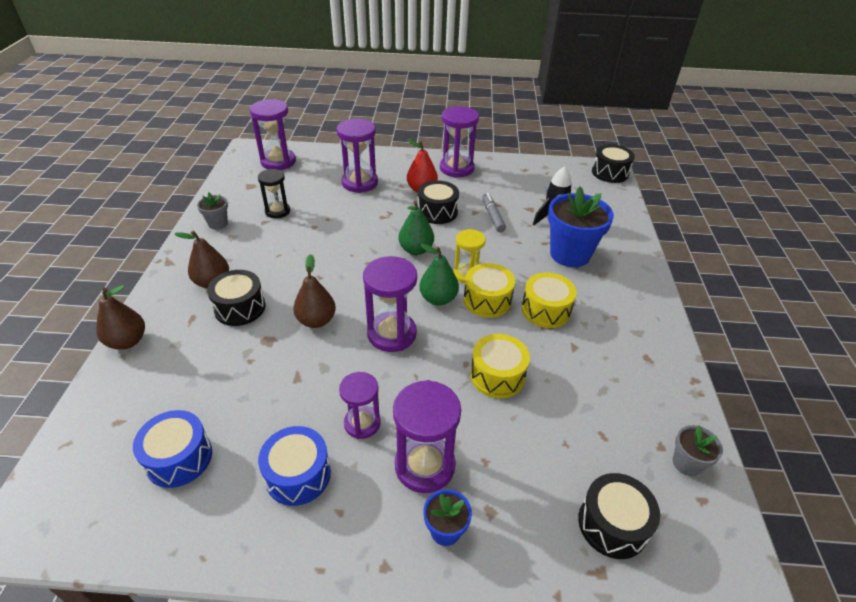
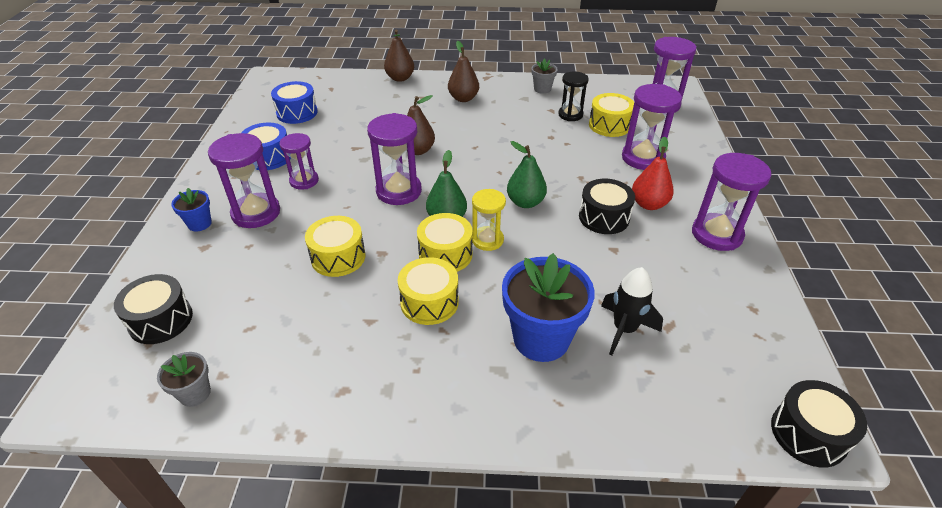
camera: 90 degrees right, 0 degrees up
black drum [207,270,266,326] -> none
grey marker [482,193,506,232] -> none
none -> yellow drum [589,93,634,137]

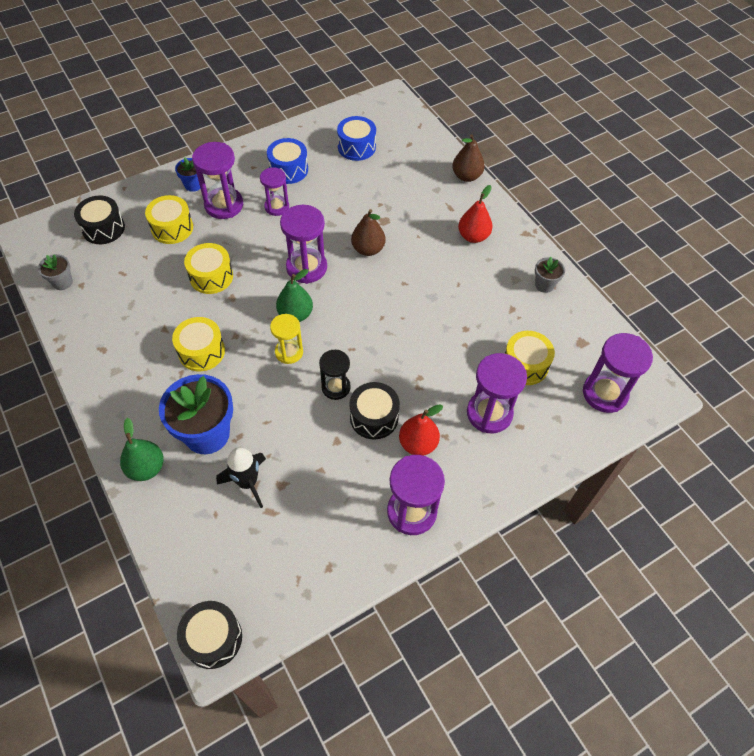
camera: 55 degrees right, 15 degrees up
yellow drum [417,213,473,272] -> yellow drum moved to [145,195,193,244]
brown pear [448,41,479,102] -> red pear [458,185,493,243]
green pear [507,141,547,208] -> green pear moved to [120,418,164,481]
black hourglass [558,71,589,121] -> black hourglass moved to [319,350,351,400]

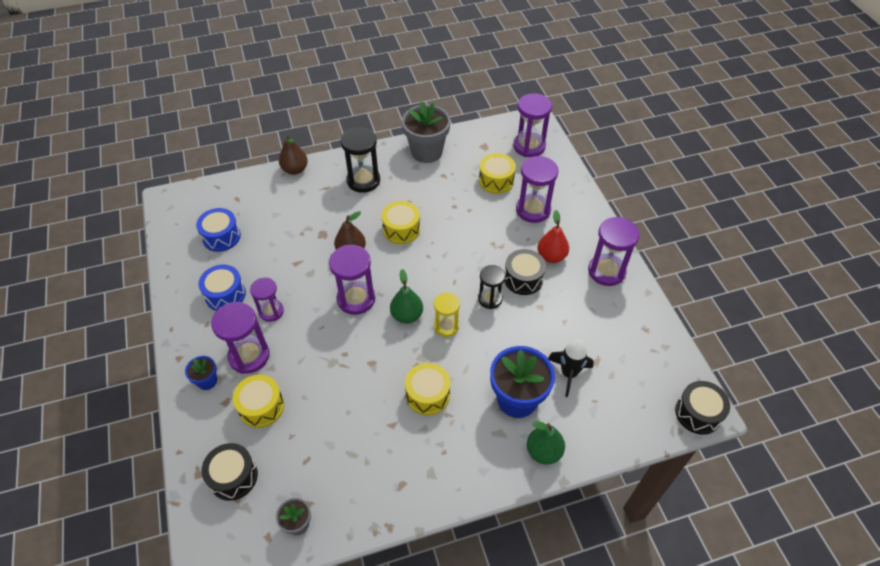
camera: 75 degrees left, 5 degrees down
yellow drum [184,243,233,294] -> yellow drum moved to [381,201,420,244]
red pear [458,185,493,243] -> black hourglass [341,127,380,193]
grey flower pot [535,257,565,293] -> grey flower pot [402,101,451,163], size x2.04

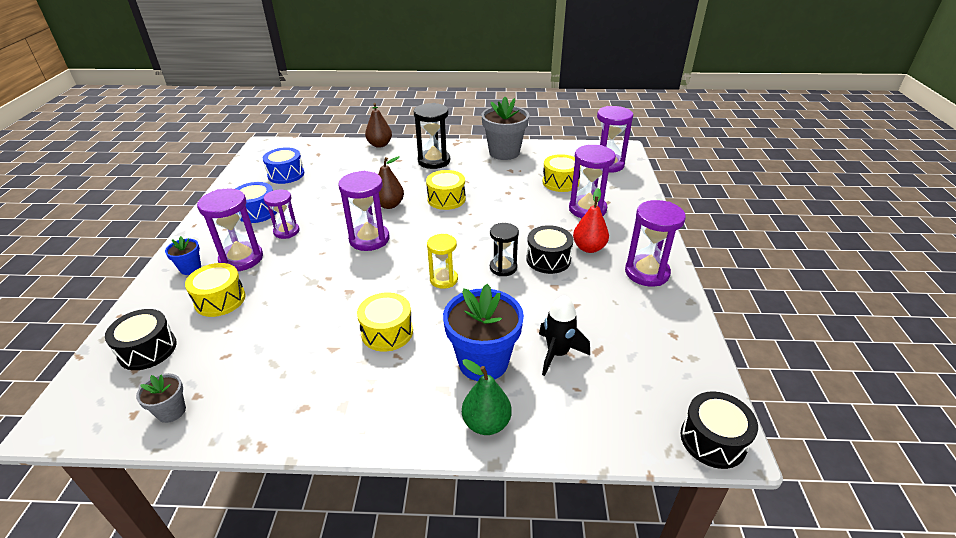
camera: 20 degrees right, 15 degrees down
green pear [390,269,423,324] -> none

